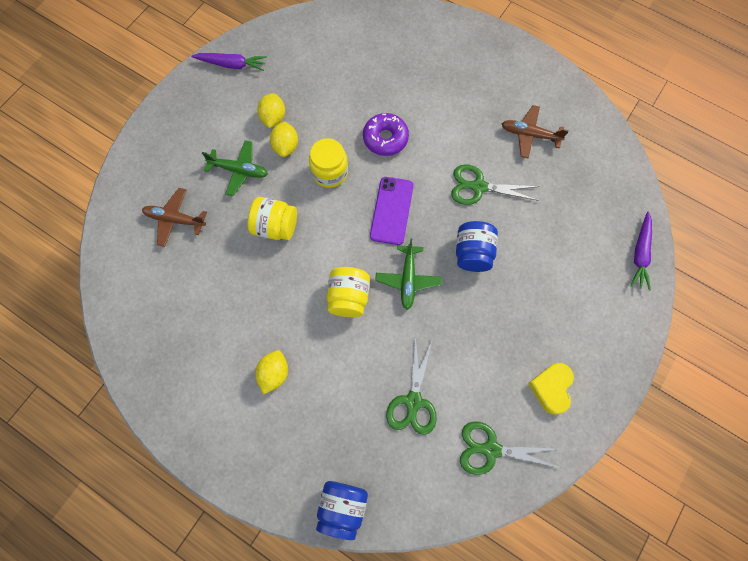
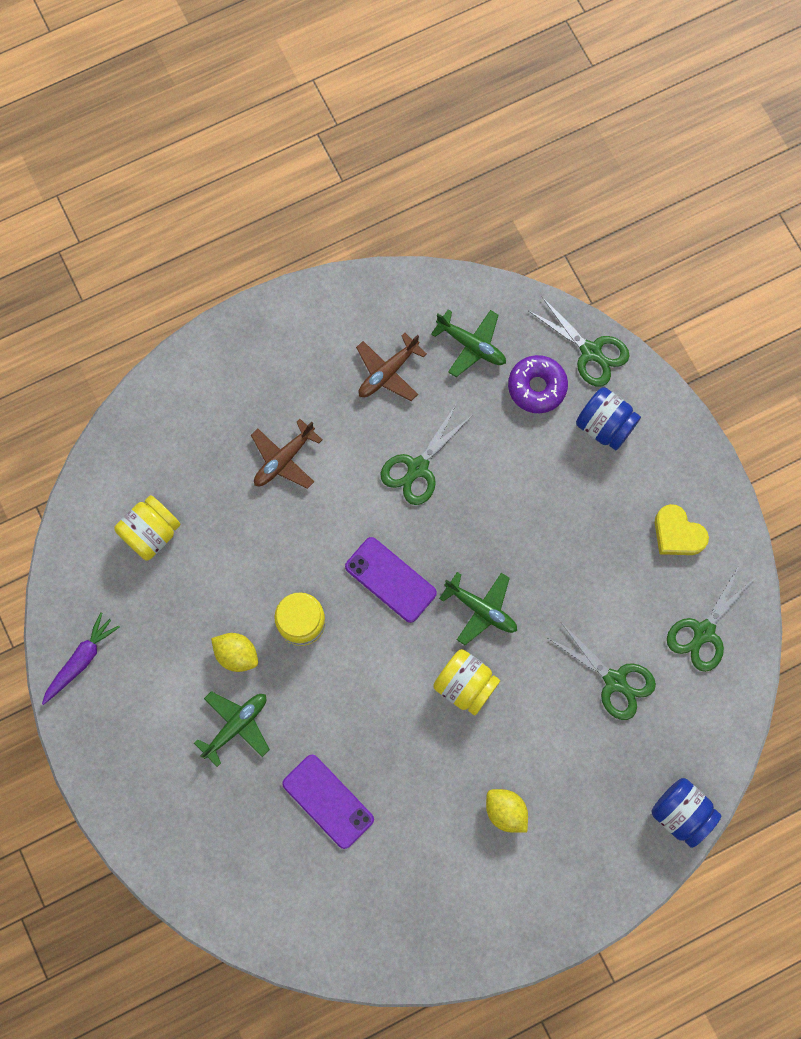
camera: 60 degrees left, 5 degrees up
brown plane [142,188,207,247] -> brown plane moved to [251,419,322,489]
yellow jar [247,197,297,240] -> yellow jar moved to [114,495,181,560]
yellow lemon [257,93,285,128] -> none
purple donut [363,113,409,156] -> purple donut moved to [508,355,568,413]
blue jar [456,221,498,272] -> blue jar moved to [576,387,641,450]
purple carrot [631,212,652,291] -> green scissors [529,296,629,387]
none -> purple phone [282,755,374,849]
none -> green plane [431,310,506,377]

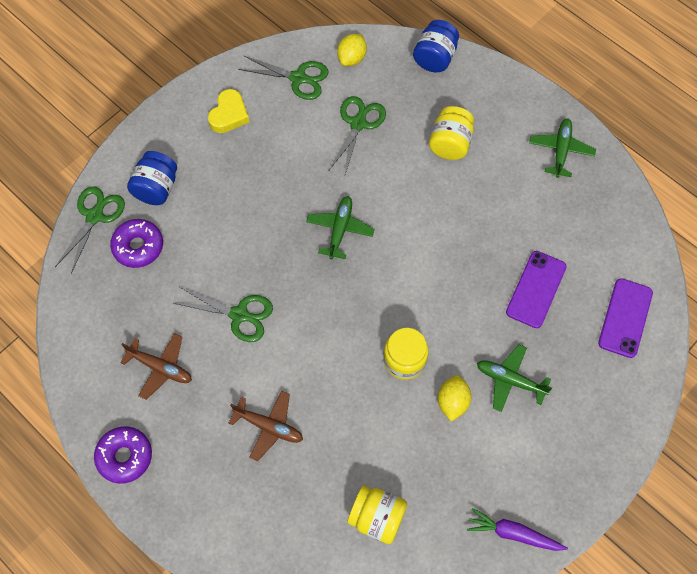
camera: 110 degrees left, 10 degrees down
purple phone [345,537,437,623] -> purple phone moved to [598,278,653,358]
green plane [431,310,506,377] -> green plane moved to [529,118,596,178]
yellow jar [433,649,500,715] -> yellow jar moved to [429,106,474,160]
yellow lemon [486,789,528,833] -> yellow lemon moved to [337,34,367,66]
none -> purple donut [94,426,152,484]

